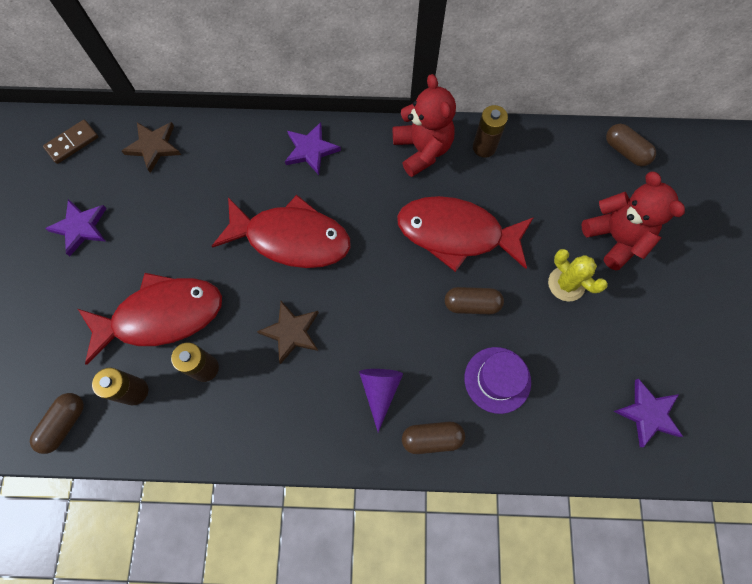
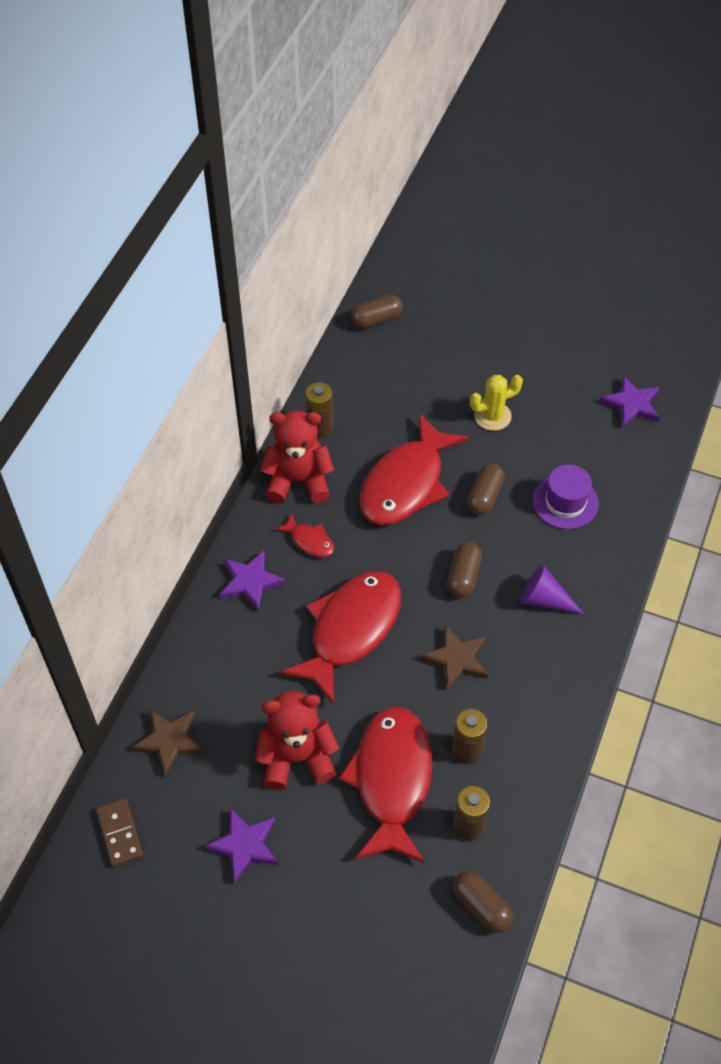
camera: 70 degrees left, 15 degrees down
brown capsule [402,422,465,454] -> brown capsule moved to [447,542,482,598]
red teddy bear [581,171,685,271] -> red teddy bear moved to [255,691,339,790]
none -> red fish [275,513,334,558]

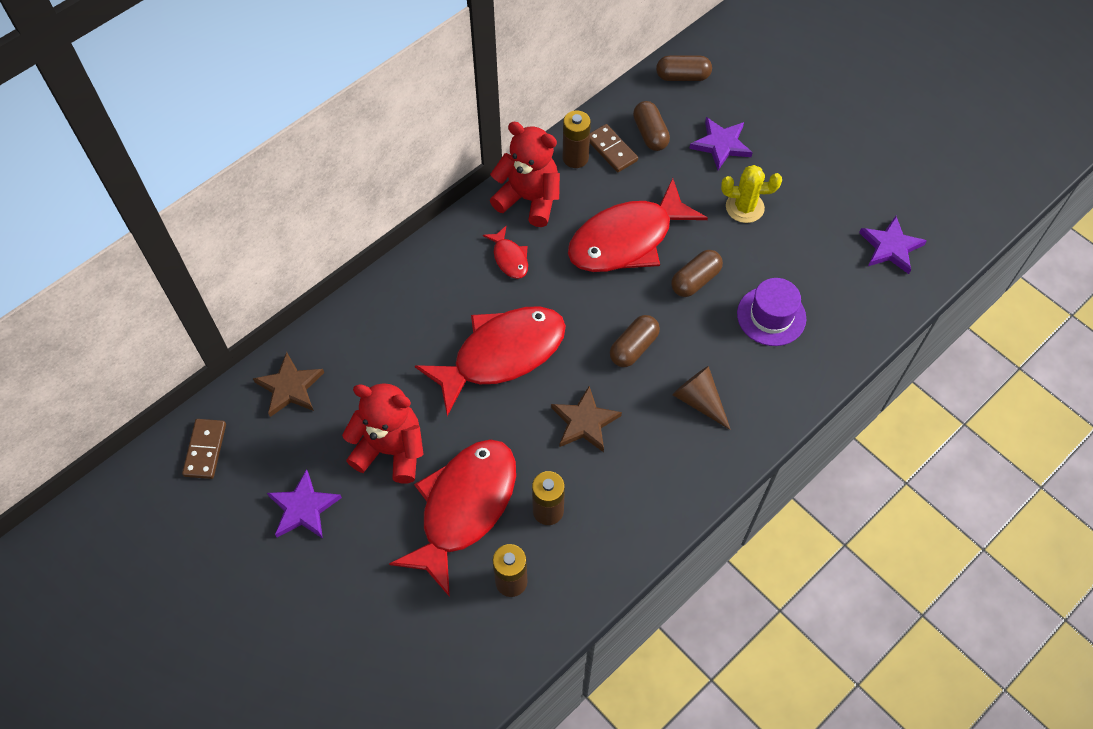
camera: 25 degrees right, 5 degrees up
purple star [220,550,286,611] -> purple star moved to [689,117,753,170]
brown capsule [453,871,513,933] -> brown capsule moved to [633,101,670,151]
purple cone [520,565,584,614] -> brown cone [672,366,731,430]
none -> brown domino [590,124,638,172]

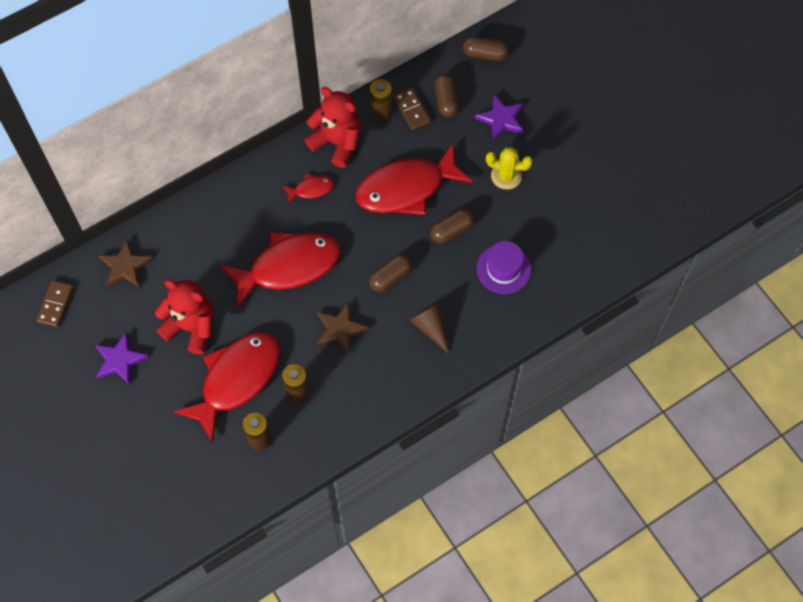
camera: 10 degrees right, 5 degrees up
red fish [483,226,528,279] -> red fish turned 90 degrees counterclockwise [282,174,334,204]
purple star [859,216,927,274] -> none

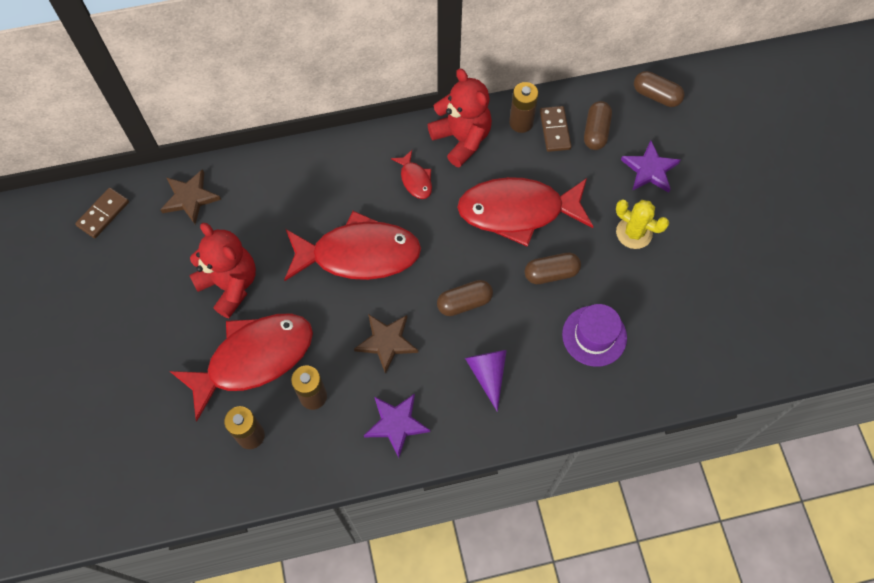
camera: 20 degrees right, 0 degrees up
purple star [95,332,149,385] -> purple star moved to [364,394,430,458]
red fish [282,174,334,204] -> red fish turned 60 degrees clockwise [391,150,432,199]
brown cone [409,302,449,354] -> purple cone [465,350,507,412]

